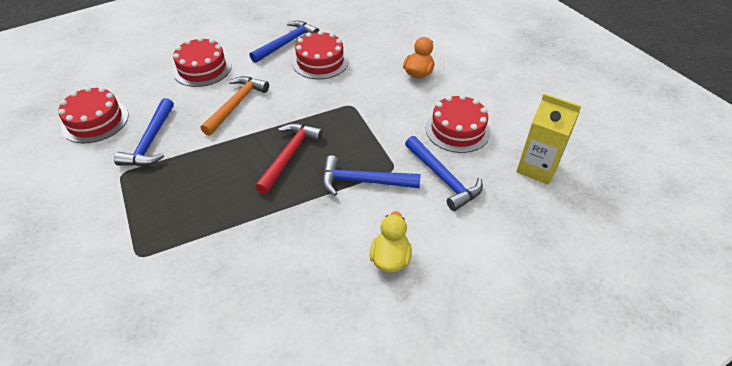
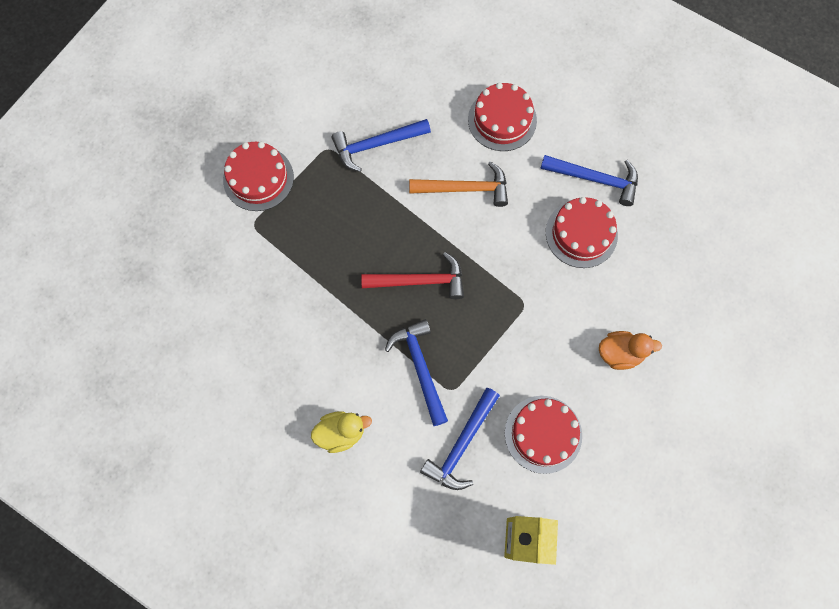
camera: 65 degrees right, 25 degrees up
red cake [58,87,129,143] -> red cake moved to [223,142,294,211]

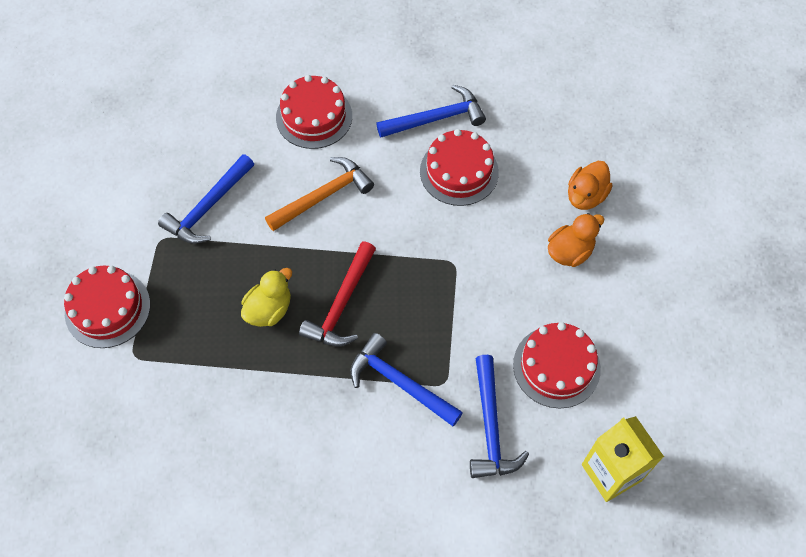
camera: 35 degrees left, 10 degrees down
yellow duck [311,411,372,453] -> yellow duck moved to [241,268,292,327]
red hammer [361,252,464,299] -> red hammer turned 150 degrees clockwise [299,242,376,346]
none -> orange duck [568,161,613,210]

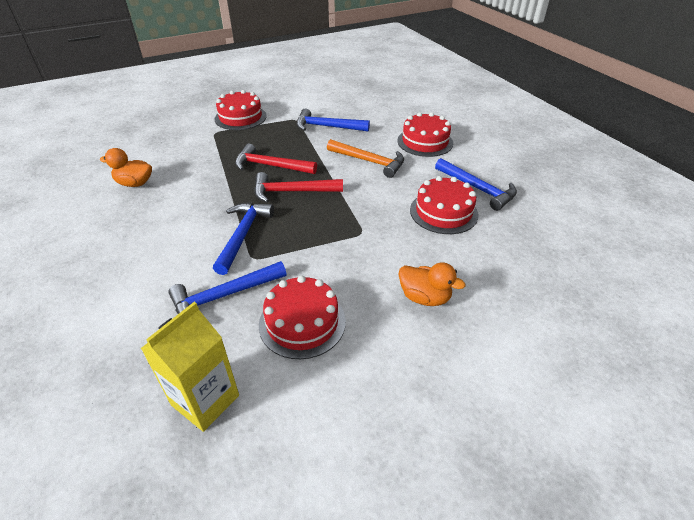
camera: 65 degrees right, 20 degrees down
yellow duck [241,268,292,327] -> red hammer [235,144,317,174]
orange duck [568,161,613,210] -> orange duck moved to [100,148,152,187]

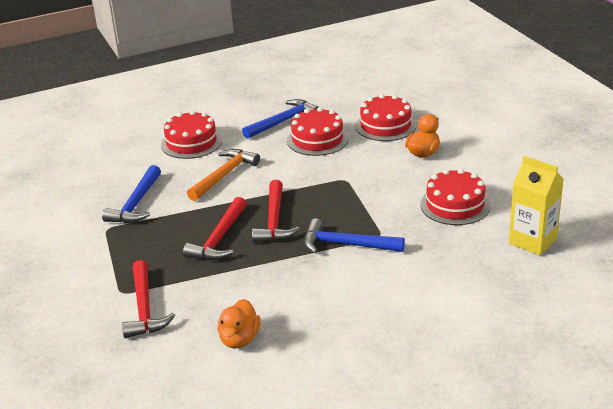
camera: 85 degrees left, 10 degrees down
blue hammer [168,261,287,314] -> none
red cake [215,90,267,130] -> red cake moved to [355,94,416,141]
none -> red hammer [122,260,175,338]

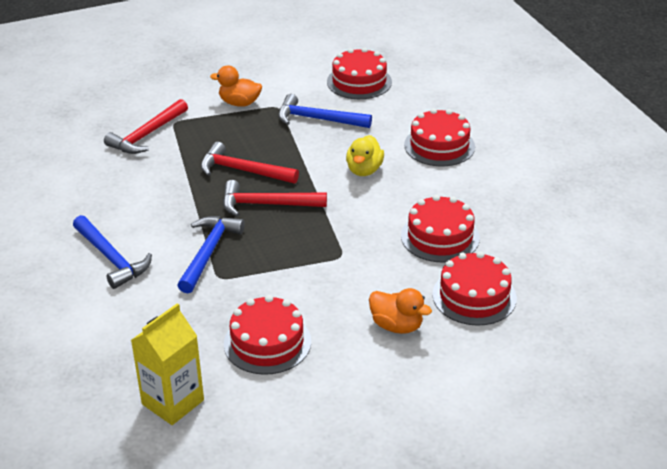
camera: 90 degrees right, 5 degrees up
red hammer [122,260,175,338] -> red hammer turned 45 degrees counterclockwise [104,99,188,154]
orange hammer [187,149,260,201] -> yellow duck [346,135,384,176]
orange duck [217,299,261,349] -> orange duck moved to [210,66,262,107]
blue hammer [242,99,319,139] -> blue hammer moved to [73,215,152,289]
none -> red cake [327,48,392,99]

